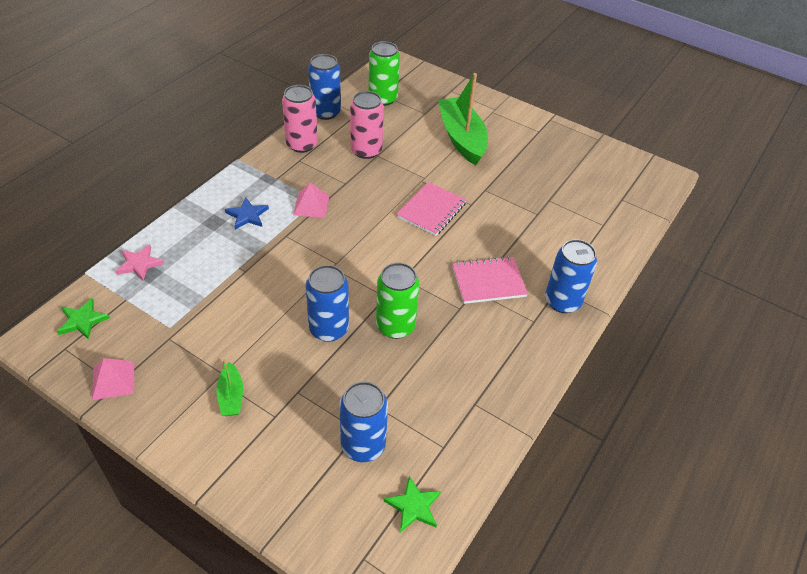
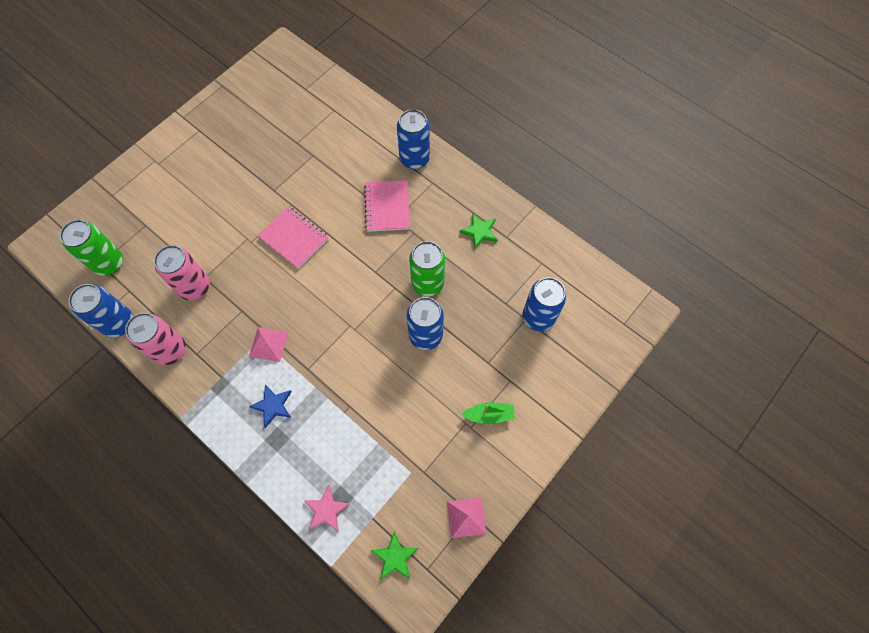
camera: 80 degrees left, 20 degrees up
green star [384,476,441,532] -> green star moved to [459,213,498,249]
green boat [438,73,488,165] -> none

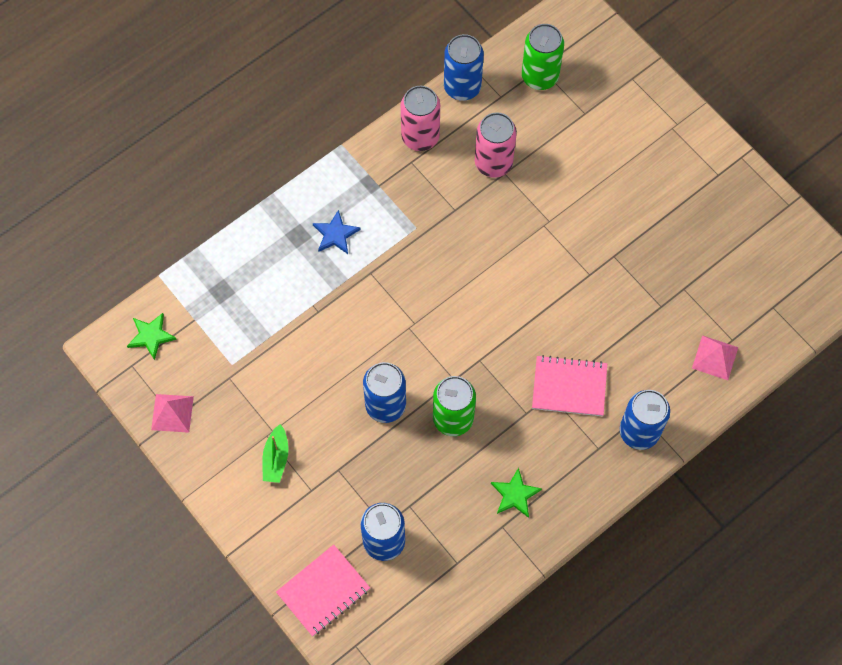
camera: 100 degrees right, 0 degrees up
pink pyramid [249,327,288,362] -> pink pyramid moved to [692,335,738,380]
pink notebook [258,206,328,269] -> pink notebook moved to [276,545,370,636]
pink star [304,485,350,532] -> none

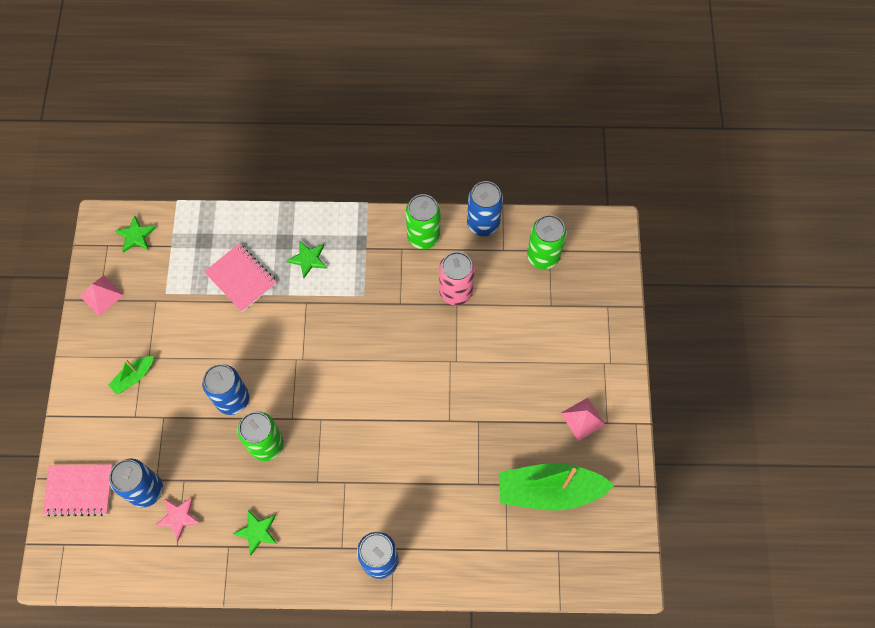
camera: 40 degrees right, 0 degrees up
blue star [313,210,361,254] -> green star [286,240,327,278]
pink can [401,86,440,151] -> green can [406,194,440,249]
pink notebook [532,355,607,416] -> pink notebook moved to [204,244,277,312]
pink pyramid [692,335,738,380] -> pink pyramid moved to [560,398,606,441]
none -> pink star [155,497,201,541]
none -> green boat [499,463,615,511]

